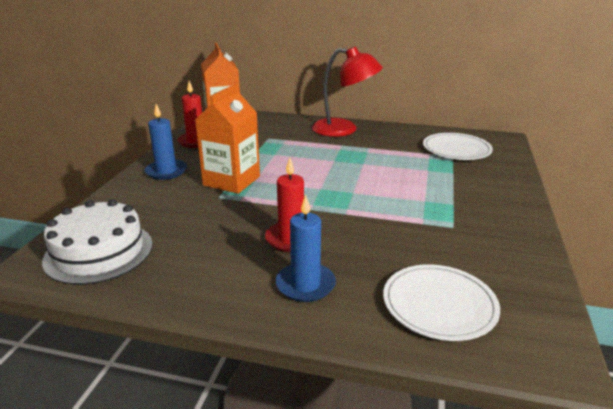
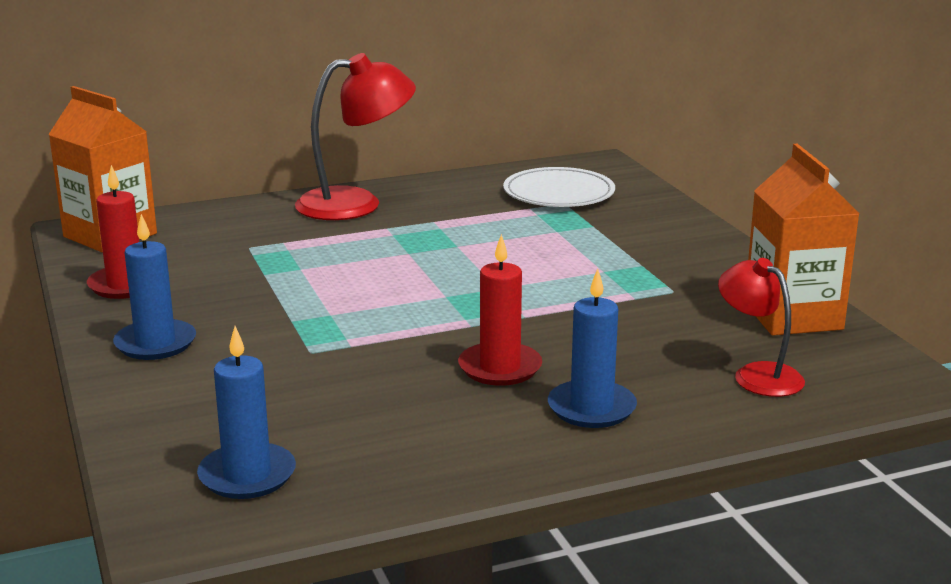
camera: 35 degrees left, 5 degrees down
white cake [42,199,152,285] -> blue candle [197,326,296,499]
orange carton [195,84,260,194] -> orange carton moved to [748,144,860,335]
white plate [383,264,500,341] -> red lamp [718,258,805,397]

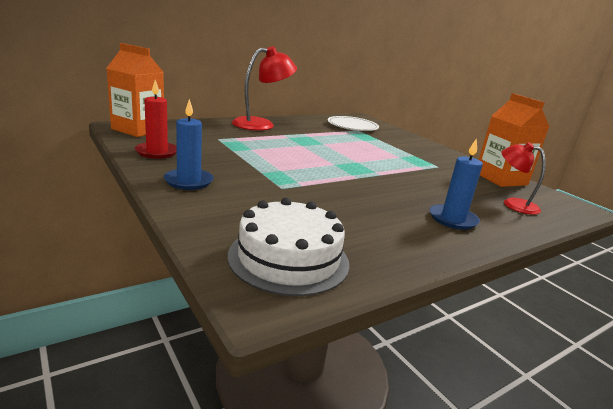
camera: 15 degrees left, 0 degrees up
blue candle [197,326,296,499] -> white cake [228,198,349,296]
red candle [458,234,542,386] -> none

